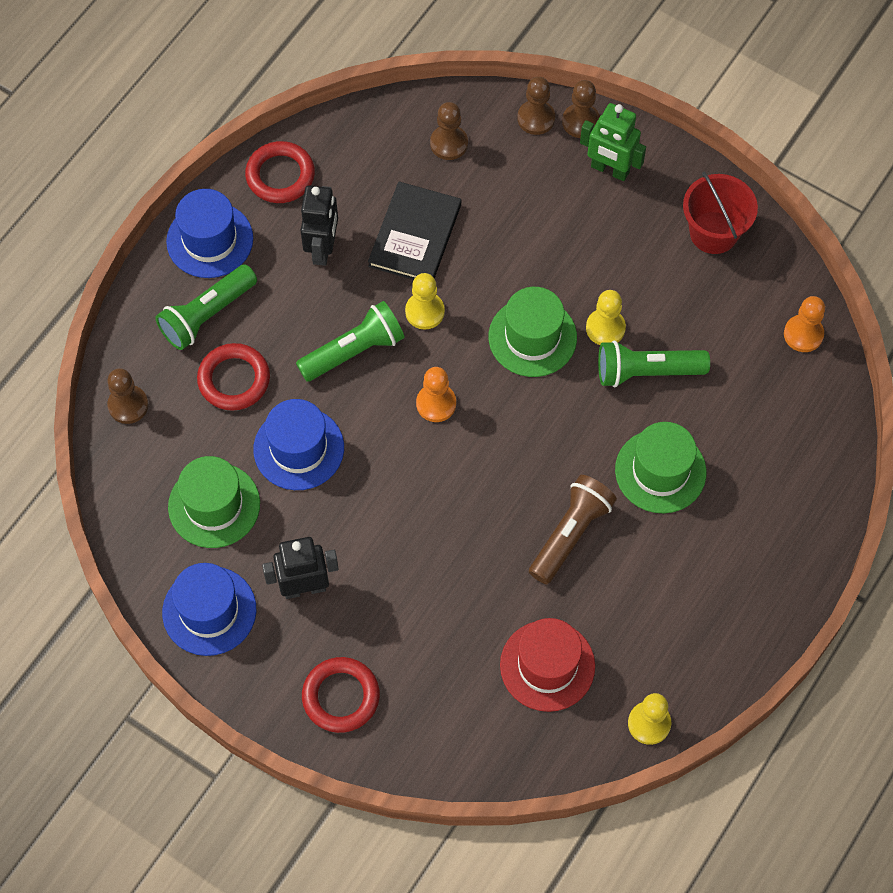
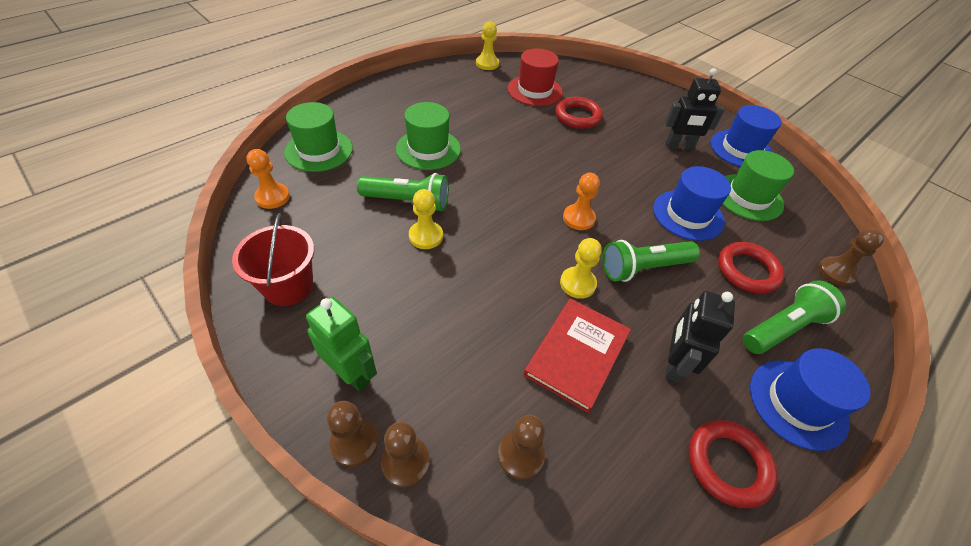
camera: 170 degrees left, 15 degrees down
red ring [302,657,380,733] -> red ring moved to [555,97,603,129]
black book [368,181,461,280] -> red book [524,298,631,413]
green hat [489,287,577,377] -> green hat moved to [284,102,353,172]
brown flashlight [529,475,617,584] -> none

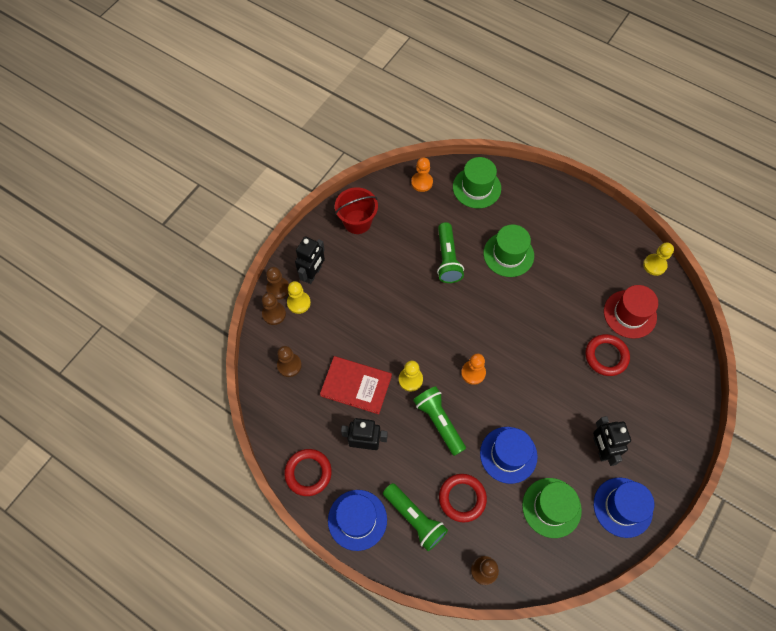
camera: 80 degrees right, 15 degrees up
green robot [306,297,377,392] -> black robot [295,236,325,284]
yellow pawn [409,189,443,249] -> yellow pawn moved to [287,281,311,314]

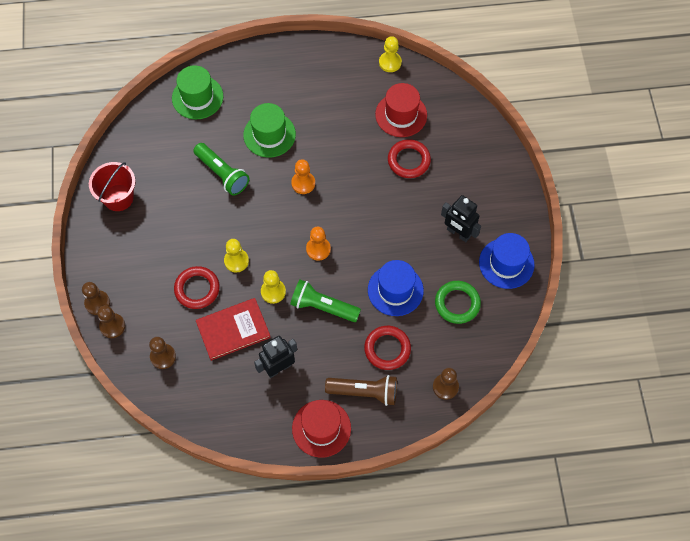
camera: 40 degrees left, 0 degrees up
red ring [284,449,332,496] -> red ring moved to [174,266,220,309]
yellow pawn [287,281,311,314] -> yellow pawn moved to [224,239,249,273]
black robot [295,236,325,284] -> none
blue hat [328,490,387,551] -> red hat [292,400,351,458]
green flashlight [383,483,448,551] -> brown flashlight [325,375,397,406]
orange pawn [411,157,433,192] -> orange pawn moved to [291,159,315,194]
green hat [522,478,582,538] -> green ring [435,281,481,324]

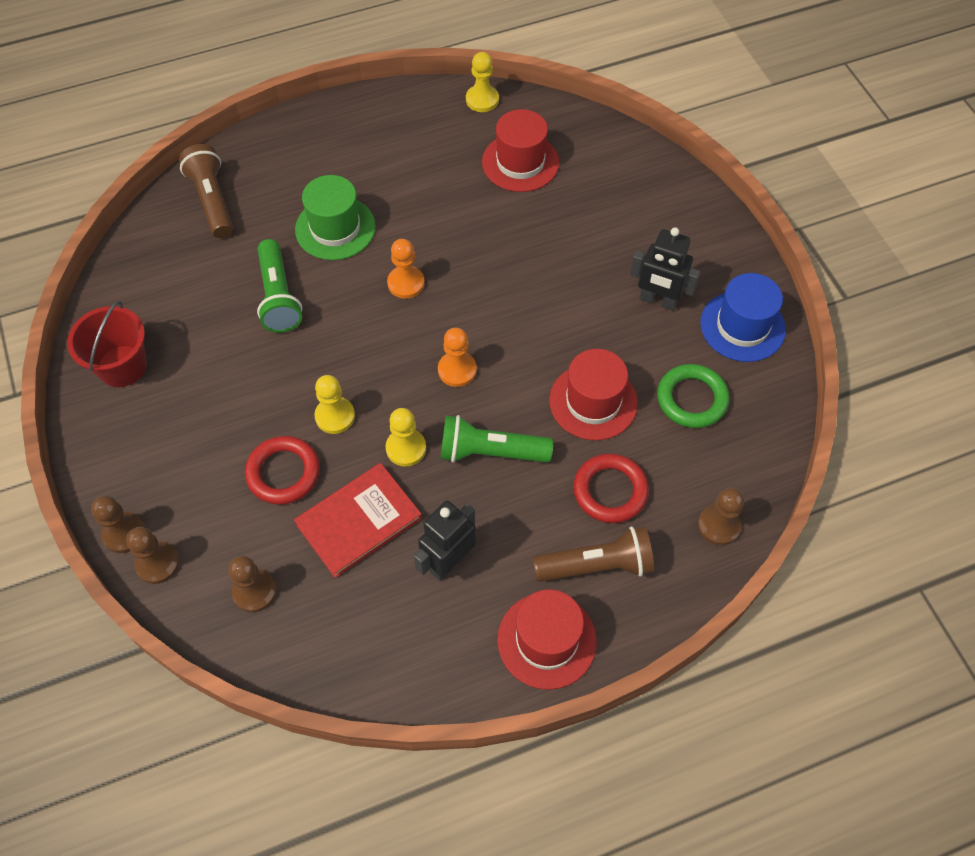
camera: 15 degrees left, 5 degrees down
green hat [172,65,223,119] -> brown flashlight [179,144,233,238]
green flashlight [193,143,249,196] -> green flashlight turned 45 degrees clockwise [257,239,302,333]
blue hat [368,260,424,316] -> red hat [549,349,638,440]
red ring [388,139,431,178] -> none

